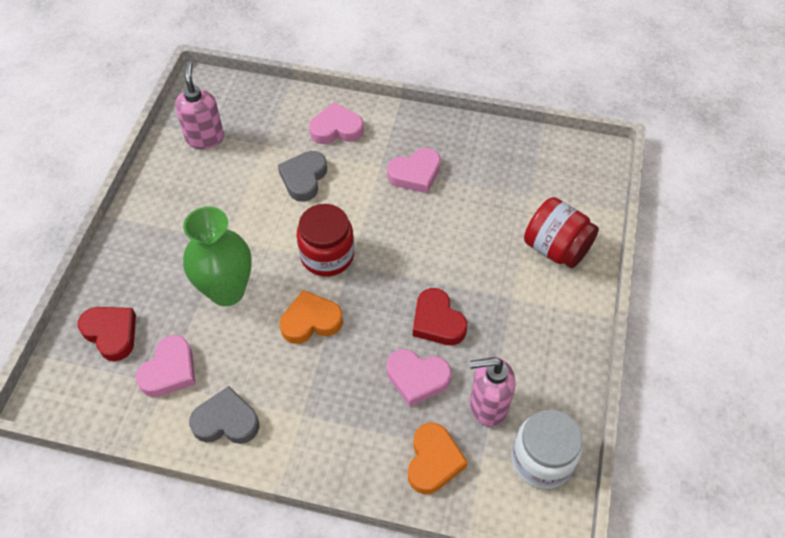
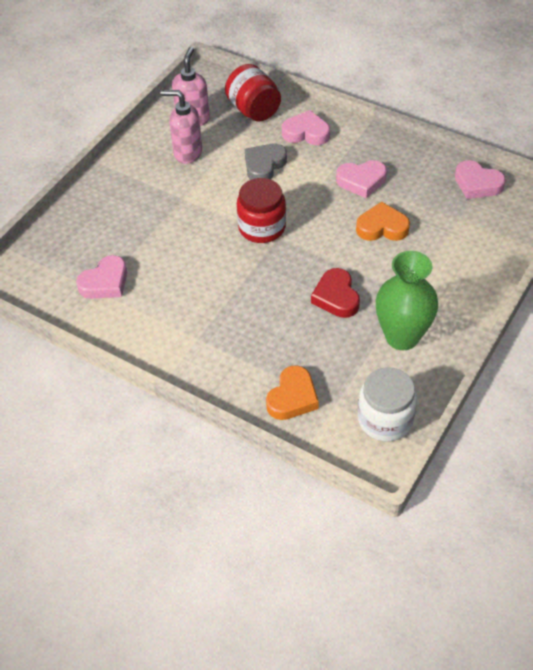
camera: 20 degrees right, 5 degrees down
red heart [78,307,136,361] -> none
green vase [183,206,252,306] -> green vase moved to [376,251,438,350]
grey heart [189,386,259,444] -> none
orange heart [280,290,343,344] -> orange heart moved to [356,202,410,241]
pink heart [387,349,451,407] -> pink heart moved to [455,160,506,199]
pink soap dispenser [470,357,515,427] -> pink soap dispenser moved to [161,90,202,164]
red jar [524,197,599,268] -> red jar moved to [225,64,281,122]

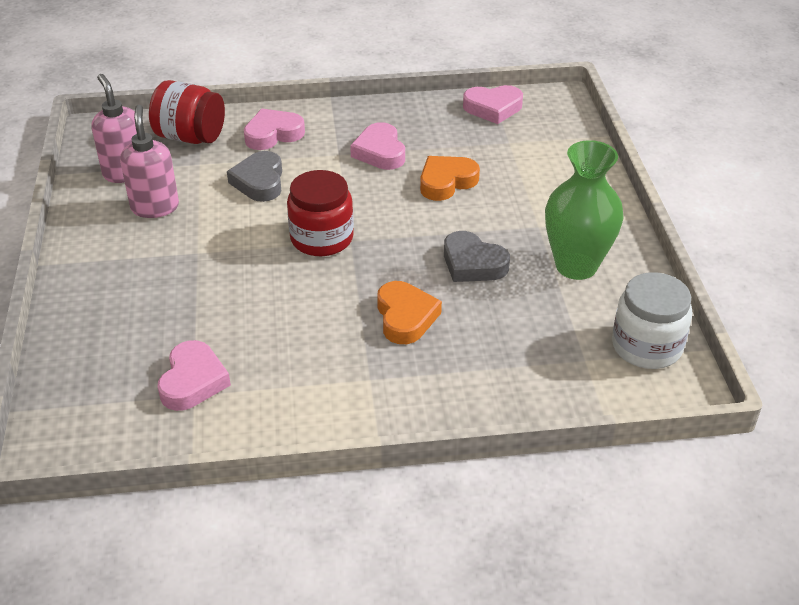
camera: 40 degrees left, 10 degrees down
pink soap dispenser [161,90,202,164] -> pink soap dispenser turned 105 degrees clockwise [120,105,179,218]
orange heart [266,365,319,420] -> orange heart moved to [377,281,442,344]
red heart [311,268,360,318] -> grey heart [444,231,510,282]
pink heart [336,160,387,198] -> pink heart turned 120 degrees clockwise [350,122,405,170]

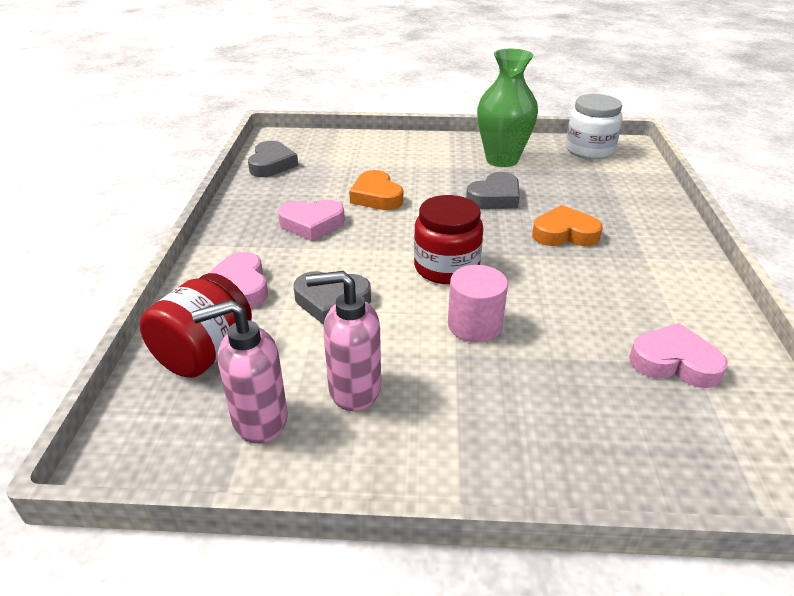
camera: 80 degrees left, 5 degrees down
pink heart [463,85,523,124] -> grey heart [248,141,298,177]
none -> pink cylinder [448,265,508,342]

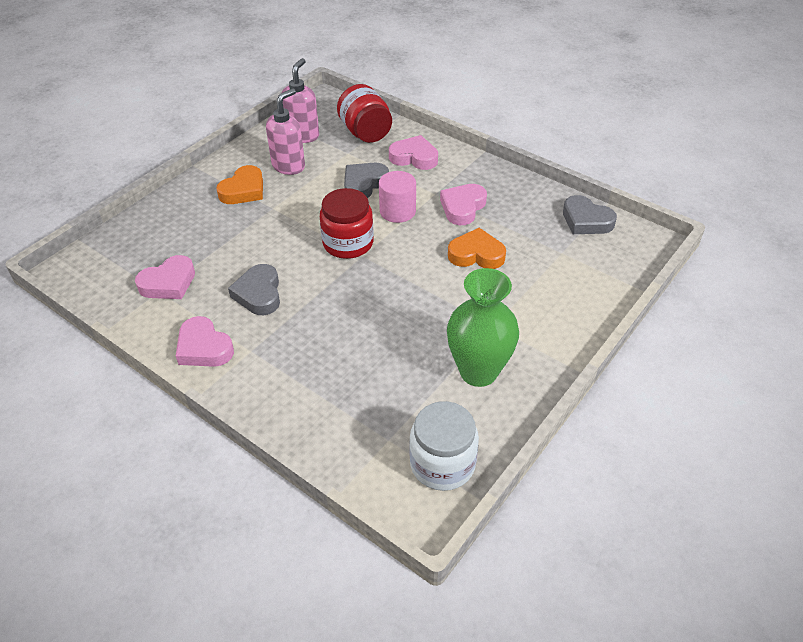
camera: 125 degrees right, 10 degrees up
pink cylinder [448,265,508,342] -> pink cylinder moved to [379,171,416,223]
grey heart [466,172,520,209] -> grey heart moved to [228,264,280,315]
orange heart [532,205,603,246] -> orange heart moved to [216,165,263,204]
none -> pink heart [176,316,234,367]

